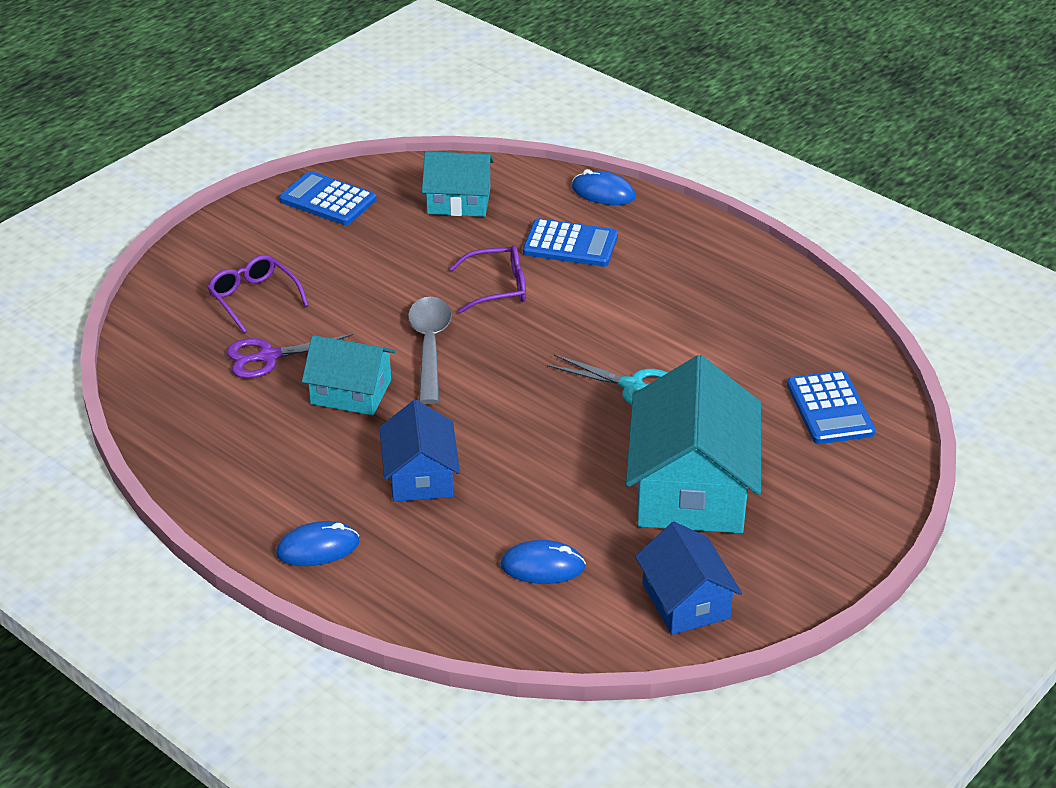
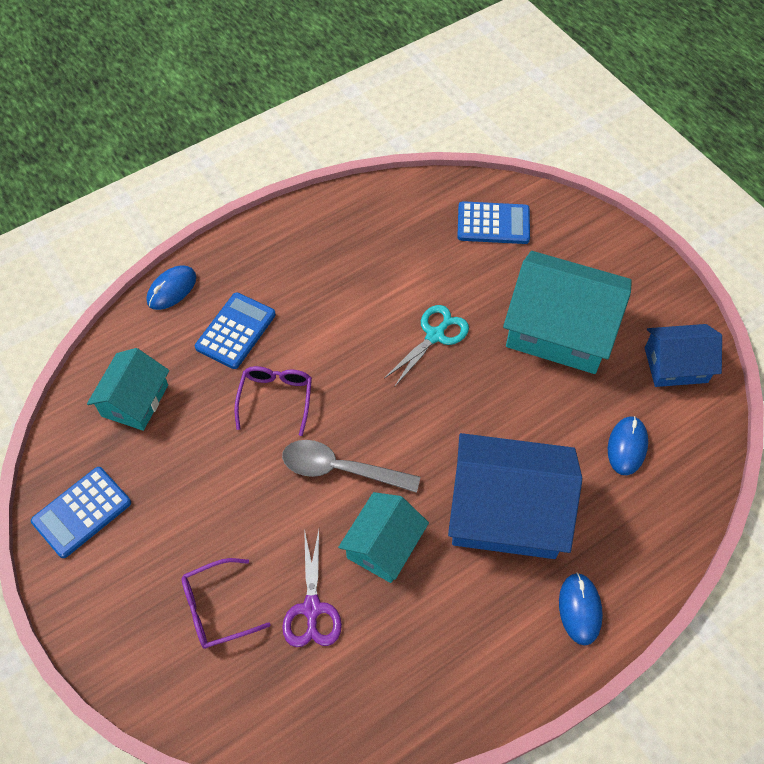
camera: 75 degrees left, 20 degrees up
blue house [379,400,460,502] -> blue house [448,433,582,559], size x1.73

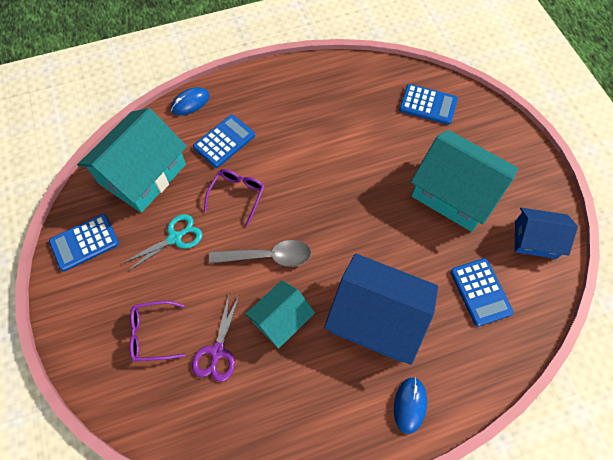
camera: 15 degrees right, 5 degrees up
turquoise house [87,348,169,431] -> turquoise house [77,108,187,213], size x1.73
grey spoon [282,440,420,493] -> grey spoon turned 150 degrees clockwise [209,240,311,267]
turquoise scissors [384,305,469,387] -> turquoise scissors moved to [121,214,202,272]
blue mouse [608,416,648,475] -> blue calculator [450,258,514,327]

